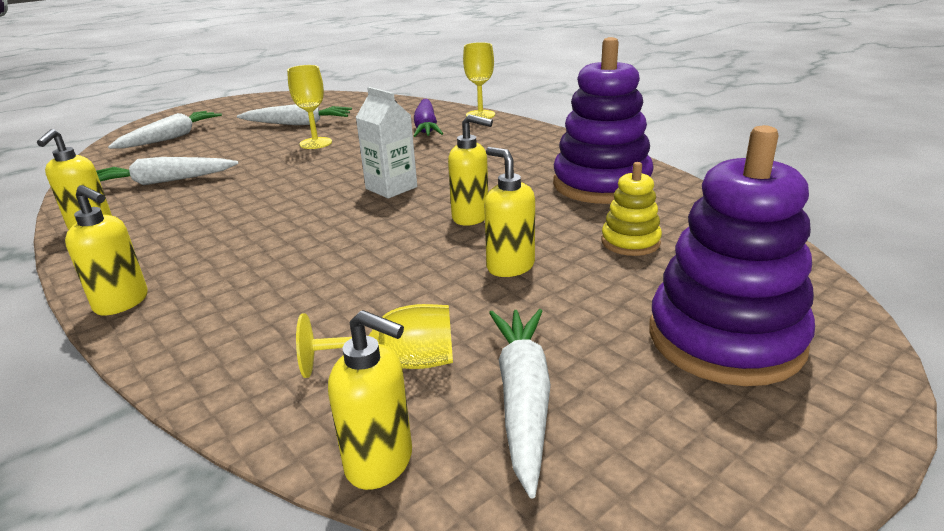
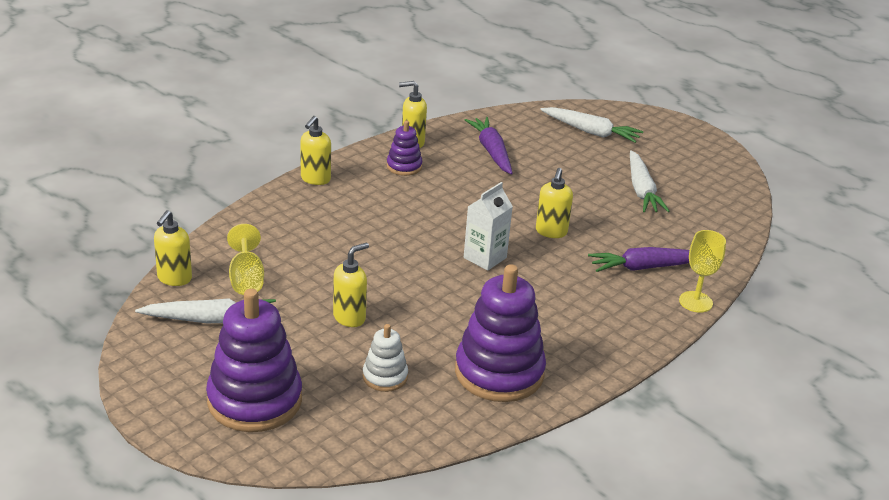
camera: 80 degrees right, 5 degrees up
white carrot [96,157,238,185] -> purple carrot [465,117,513,174]
yellow goblet [287,65,332,149] -> none
yellow soap dispenser [448,114,493,226] -> yellow soap dispenser moved to [536,168,573,238]
yellow stacking toy [601,162,662,256] -> white stacking toy [363,324,408,392]
none -> purple stacking toy [387,120,422,176]

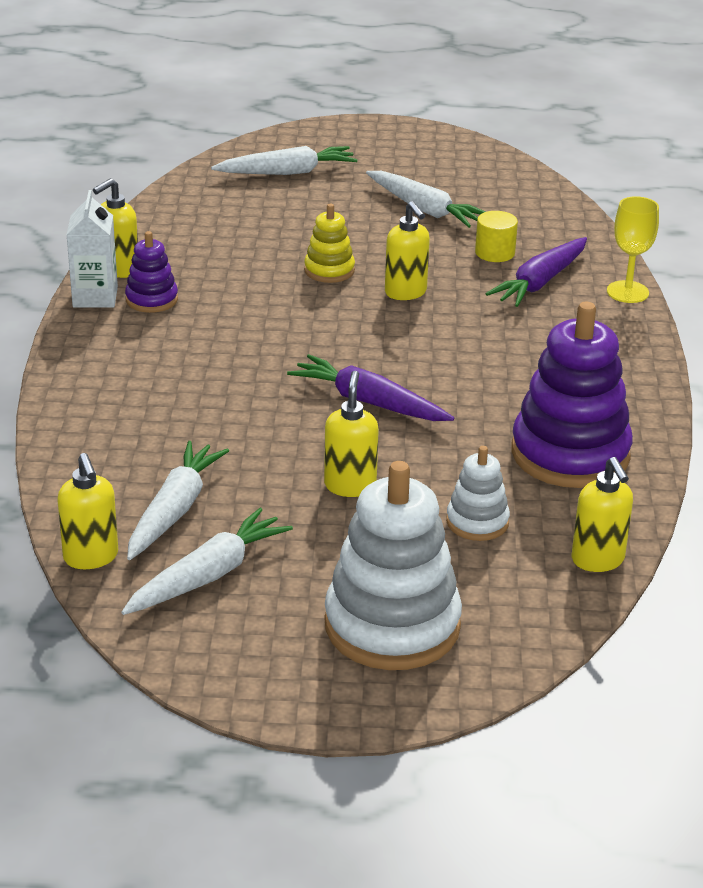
camera: 40 degrees left, 0 degrees up
purple stacking toy [206,289,302,432] -> white stacking toy [325,461,462,670]
yellow goblet [227,224,264,295] -> white carrot [127,441,229,560]
yellow soap dispenser [300,116,331,185] -> yellow soap dispenser moved to [572,457,633,572]
white carton [464,182,513,271] -> white carton moved to [67,190,118,308]
purple carrot [465,117,513,174] -> purple carrot moved to [287,354,454,421]
none -> yellow stacking toy [304,204,355,283]
none -> yellow cylinder [475,211,518,262]

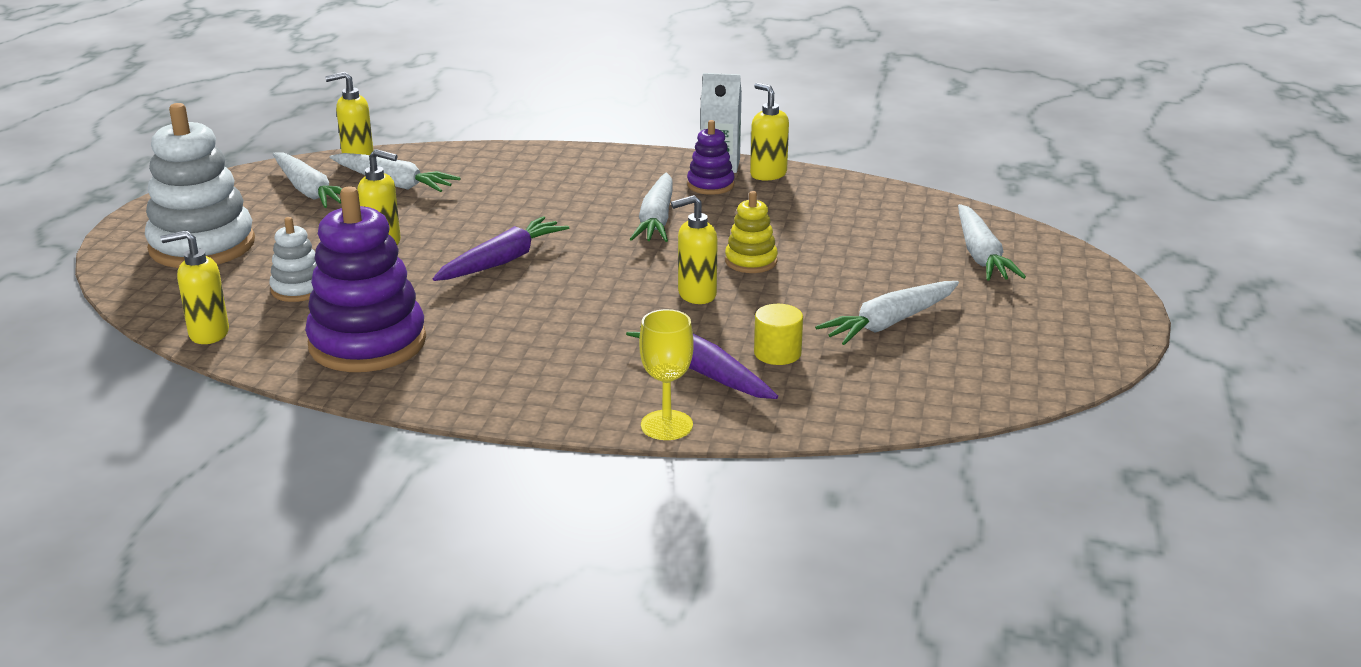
camera: 100 degrees right, 5 degrees down
none -> white carrot [630,173,673,242]

